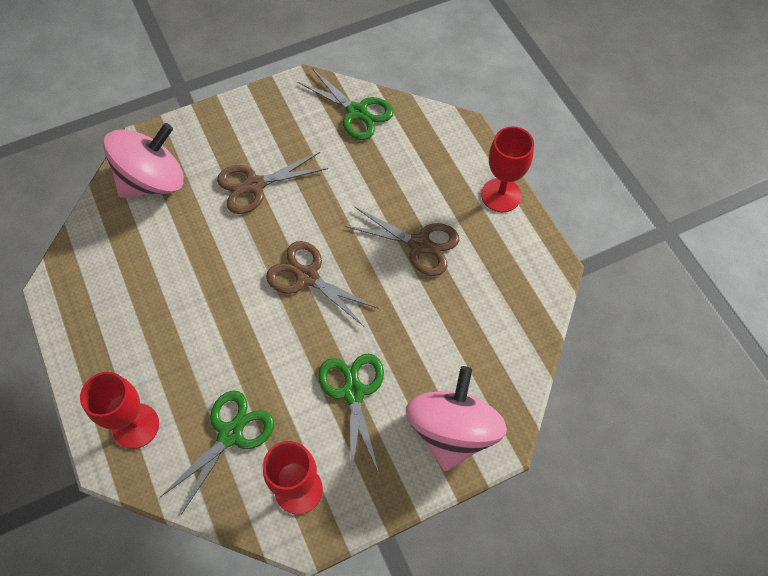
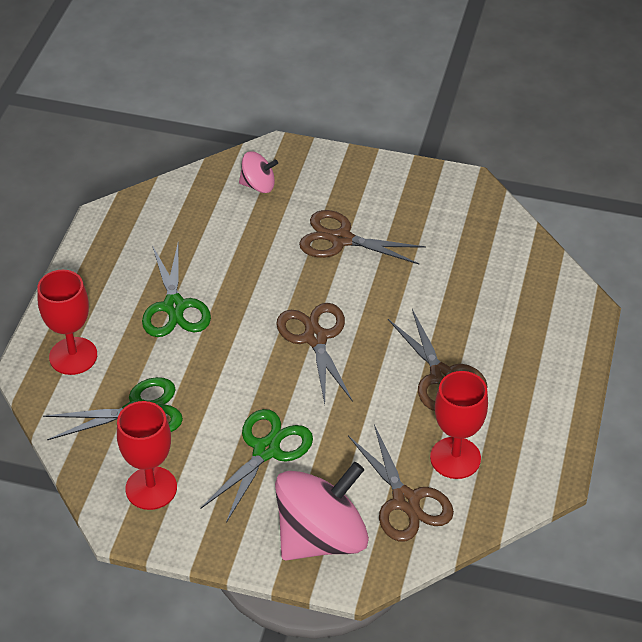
camera: 40 degrees right, 15 degrees down
pink spinning top [103,123,184,198] -> pink spinning top [239,151,278,193], size x0.49
green scissors [298,68,394,140] -> green scissors moved to [142,244,211,337]
red goblet [481,126,534,212] -> red goblet moved to [430,371,488,479]
none -> brown scissors [348,424,454,541]

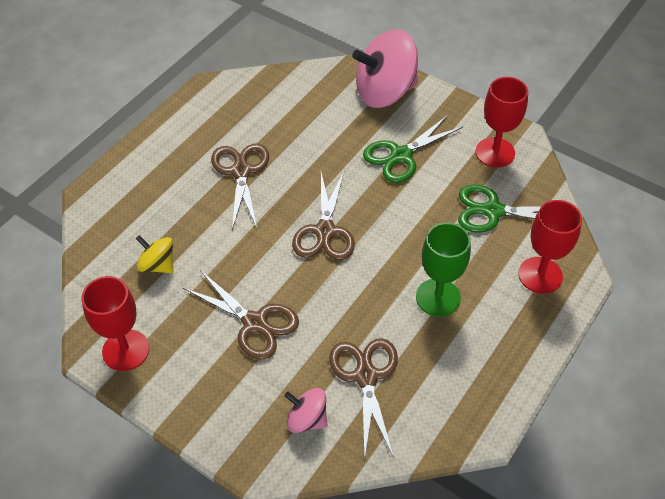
camera: 160 degrees left, 5 degrees up
green scissors [142,244,211,337] -> green goblet [416,222,471,317]
brown scissors [348,424,454,541] -> brown scissors moved to [329,338,398,461]
red goblet [430,371,488,479] -> red goblet moved to [81,276,149,371]
none -> yellow spinning top [136,235,173,273]

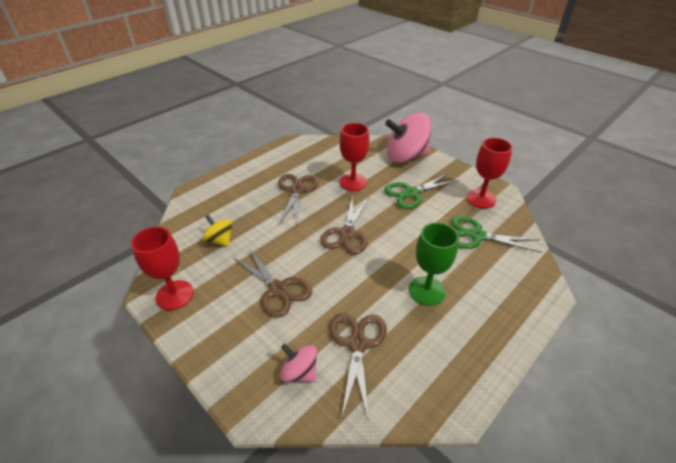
camera: 10 degrees right, 10 degrees down
red goblet [518,200,582,294] -> red goblet moved to [340,123,369,191]

